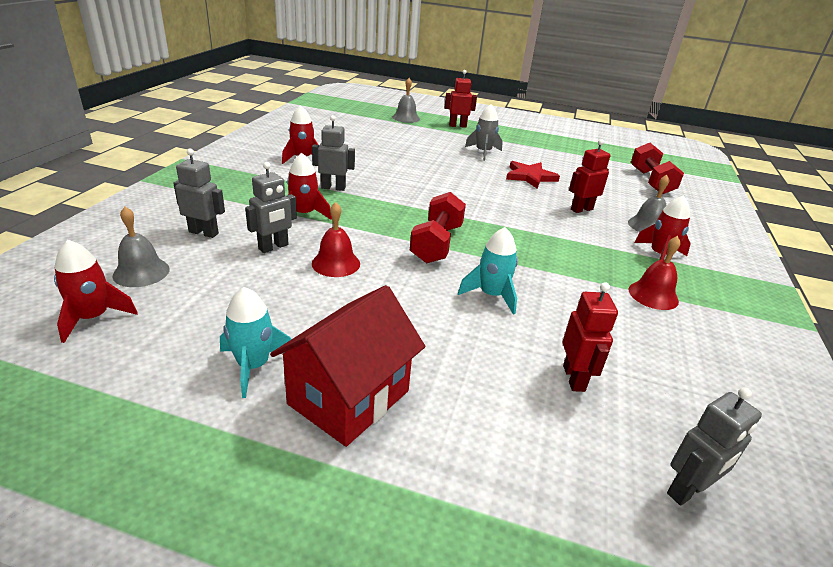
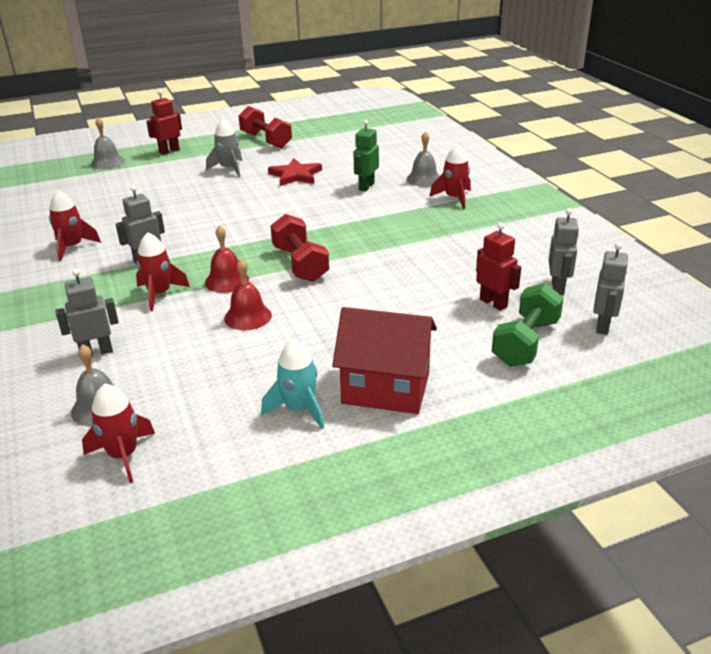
camera: 35 degrees left, 0 degrees up
grey robot [245,162,297,253] -> grey robot moved to [549,208,579,295]
red house [270,285,425,447] -> red house turned 75 degrees counterclockwise [332,307,437,414]
turquoise rocket [458,227,518,315] -> none
red robot [569,139,610,213] -> green robot [353,120,379,191]
red bell [629,236,681,310] -> red bell moved to [205,225,249,293]
red dumbbell [631,143,684,194] -> red dumbbell moved to [239,106,292,148]
none -> green dumbbell [492,283,564,367]

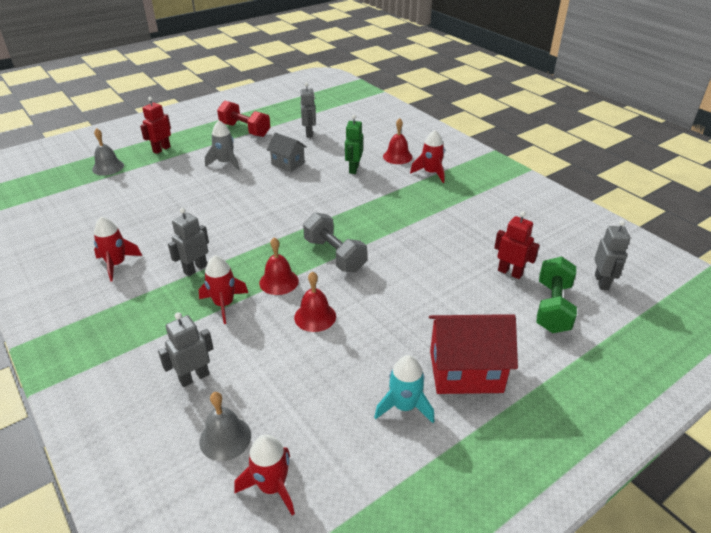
camera: 15 degrees left, 5 degrees up
red star [268,158,322,186] -> grey house [267,132,307,172]
red dumbbell [270,214,329,282] -> grey dumbbell [303,212,367,272]
grey bell [406,131,439,187] -> red bell [383,118,413,164]
grey robot [549,208,579,295] -> grey robot moved to [301,82,316,138]

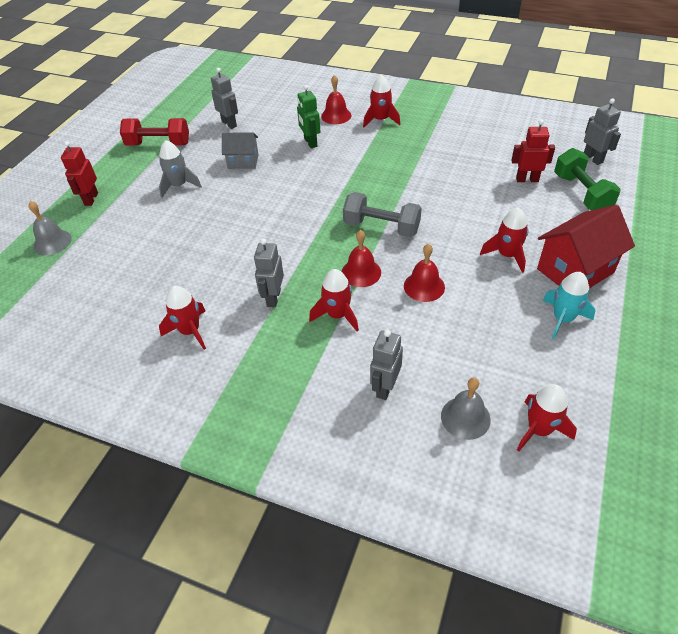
camera: 30 degrees left, 10 degrees up
none -> red rocket [480,208,528,273]

